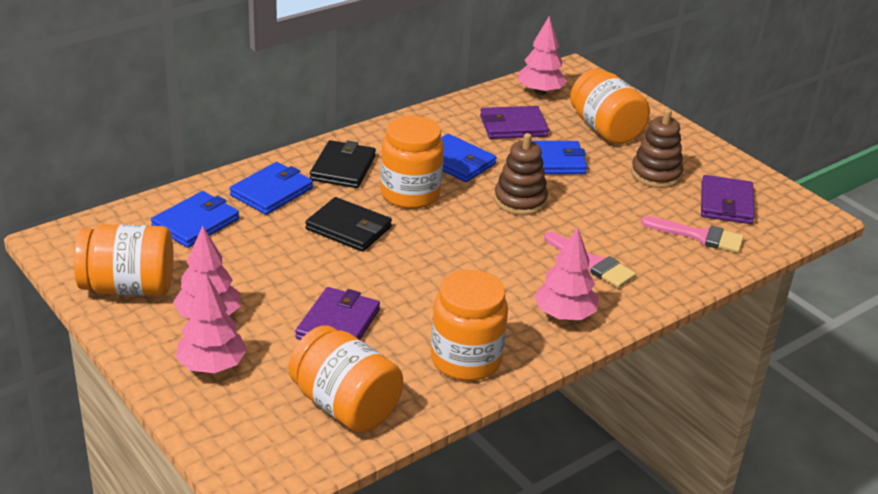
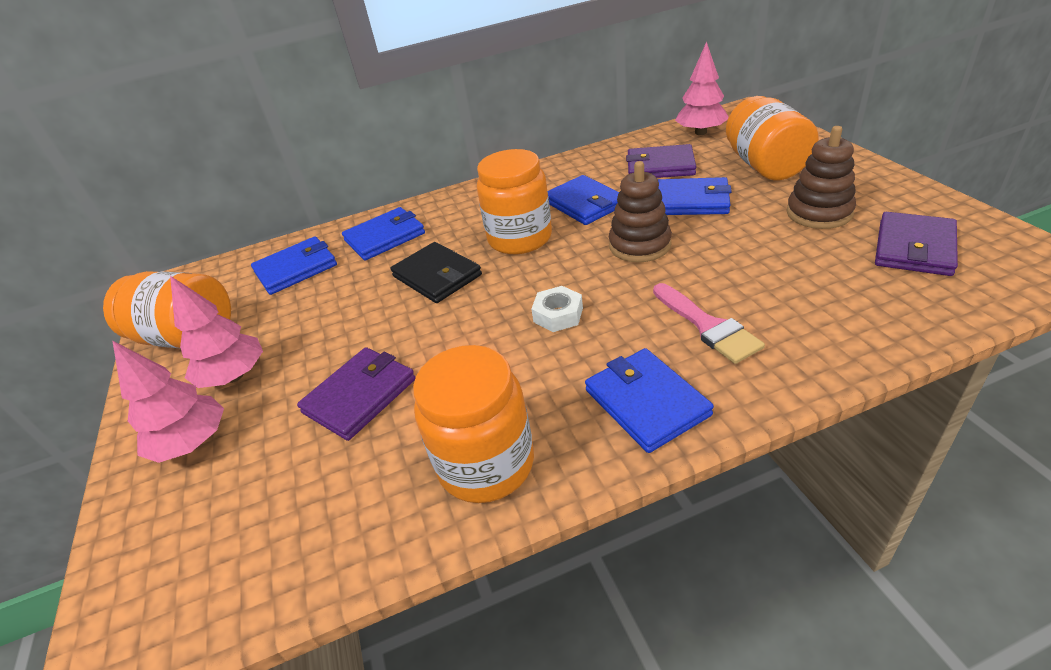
camera: 25 degrees right, 5 degrees up
orange jar [289,325,403,432] -> none
black wallet [310,140,376,188] -> none
pink tree [534,227,599,320] -> blue wallet [585,348,714,453]
pink brush [641,216,744,253] -> none
none -> white nut [531,286,583,332]

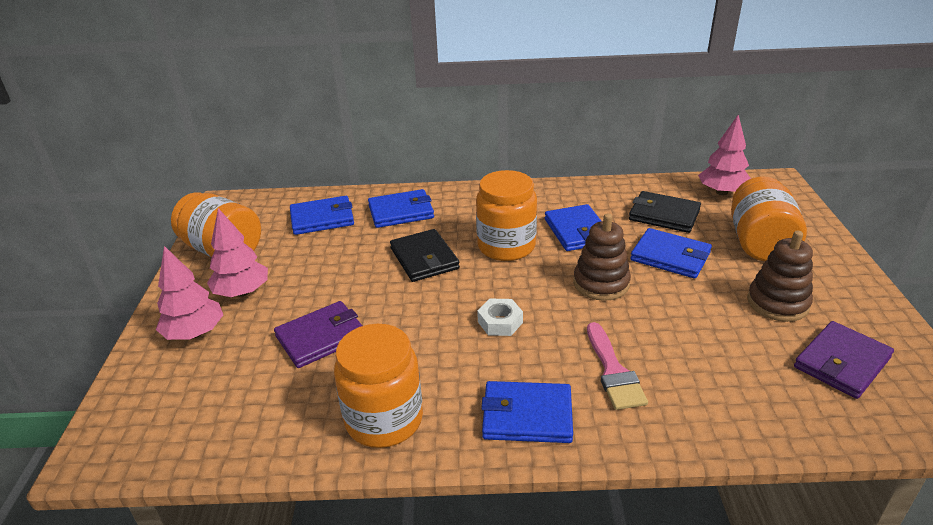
camera: 15 degrees right, 5 degrees down
blue wallet [585,348,714,453] -> blue wallet turned 75 degrees counterclockwise [481,381,573,443]
purple wallet [626,144,696,178] -> black wallet [629,191,701,233]

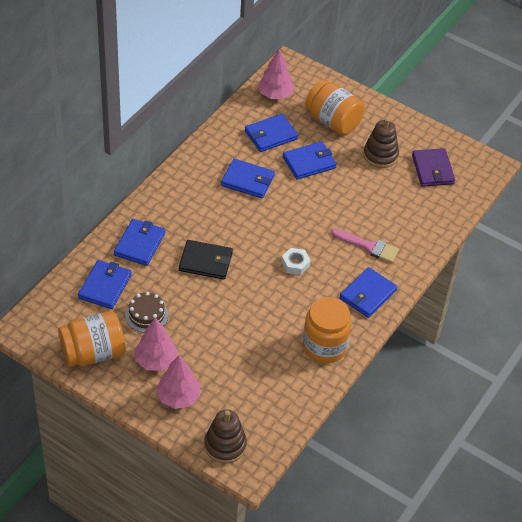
camera: 60 degrees left, 15 degrees up
purple wallet [274,301,362,368] -> none
orange jar [476,170,537,261] -> none
brown stacking toy [573,214,631,301] -> brown stacking toy moved to [204,410,247,464]
black wallet [629,191,701,233] -> blue wallet [245,114,298,152]
none -> brown cake [125,292,168,333]

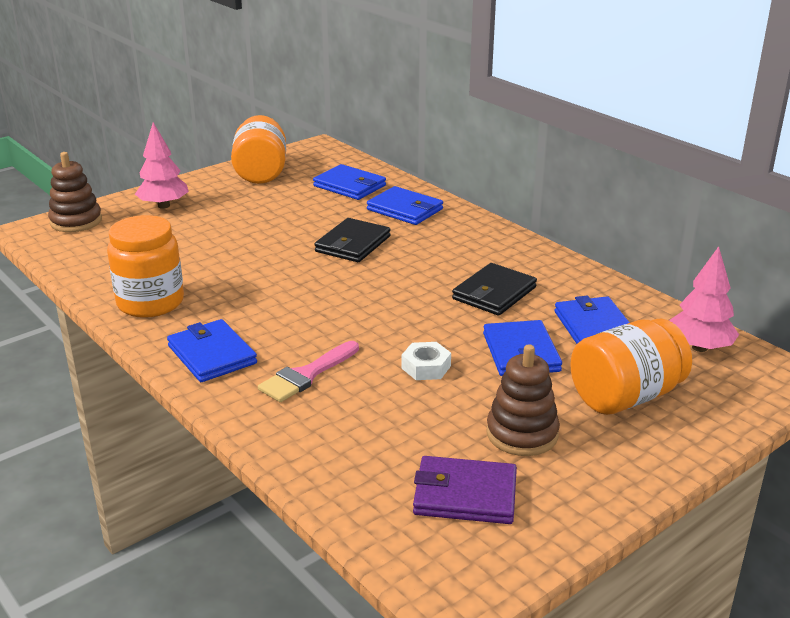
camera: 110 degrees right, 20 degrees down
brown cake [125,292,168,333] -> none
pink tree [135,317,178,371] -> none
blue wallet [221,158,275,198] -> black wallet [452,263,537,316]
white nut [281,248,311,275] -> white nut moved to [401,342,451,380]

